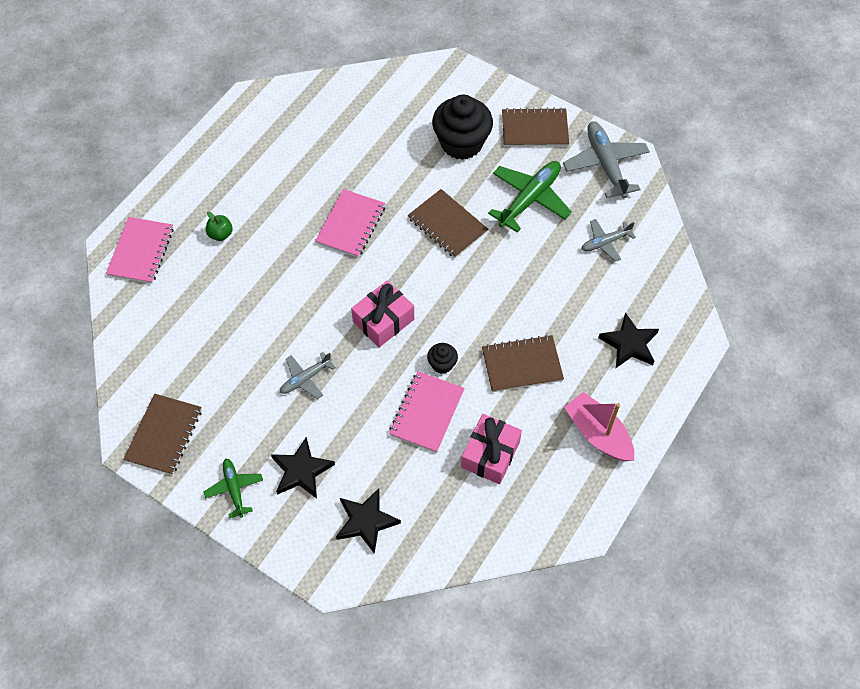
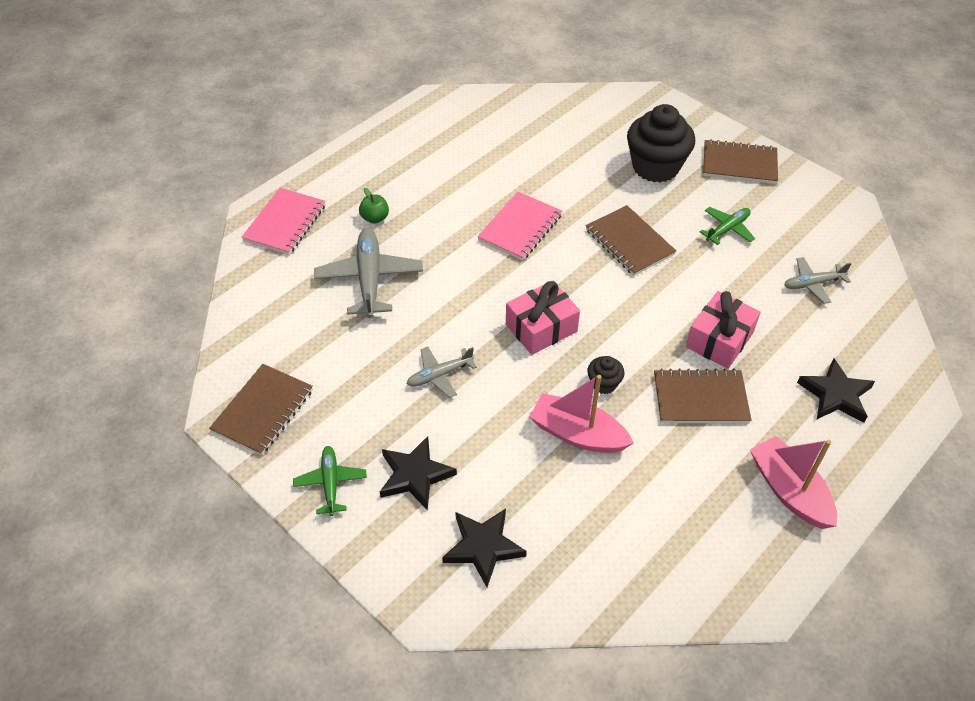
camera: 10 degrees right, 10 degrees down
pink notebook [389,371,465,453] -> pink boat [530,375,634,453]
pink gift [461,414,522,484] -> pink gift moved to [686,291,761,369]
green plane [488,161,572,232] -> green plane [700,207,755,245], size x0.58
grey plane [563,121,650,198] -> grey plane moved to [314,228,423,318]

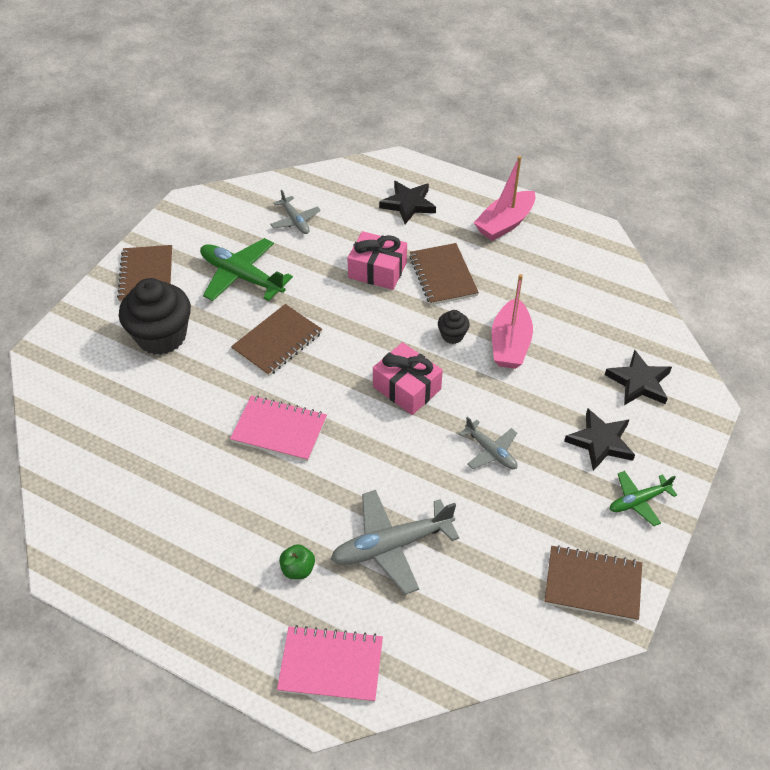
camera: 105 degrees left, 0 degrees up
green plane [700,207,755,245] -> green plane [200,238,293,301], size x1.74

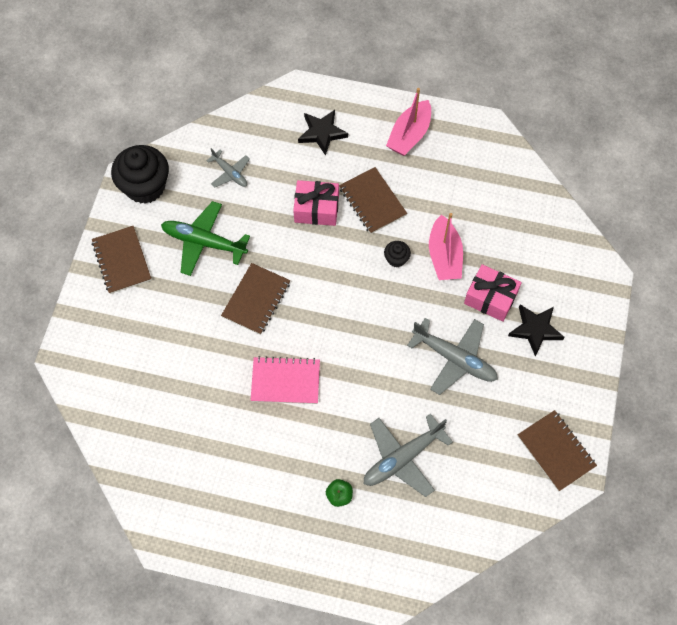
camera: 15 degrees left, 15 degrees up
black cupcake [119,278,191,355] -> black cupcake moved to [111,145,169,204]
pink notebook [277,625,383,702] -> none
pink gift [373,342,443,415] -> pink gift moved to [464,264,522,322]
grey plane [459,417,518,469] -> grey plane [407,318,498,395], size x1.74
brown notebook [545,545,642,621] -> brown notebook turned 60 degrees clockwise [518,410,597,491]
black star [605,350,672,405] -> none
green plane [610,471,677,526] -> none

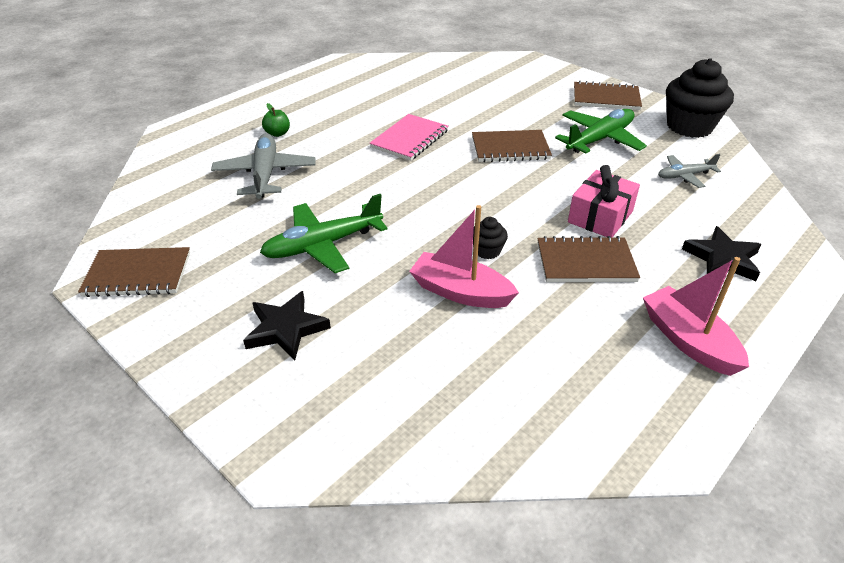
camera: 120 degrees right, 25 degrees down
brown notebook [221,263,290,335] -> brown notebook turned 60 degrees counterclockwise [472,130,552,162]
grey plane [407,318,498,395] -> green plane [260,194,388,273]
pink gift [464,264,522,322] -> none

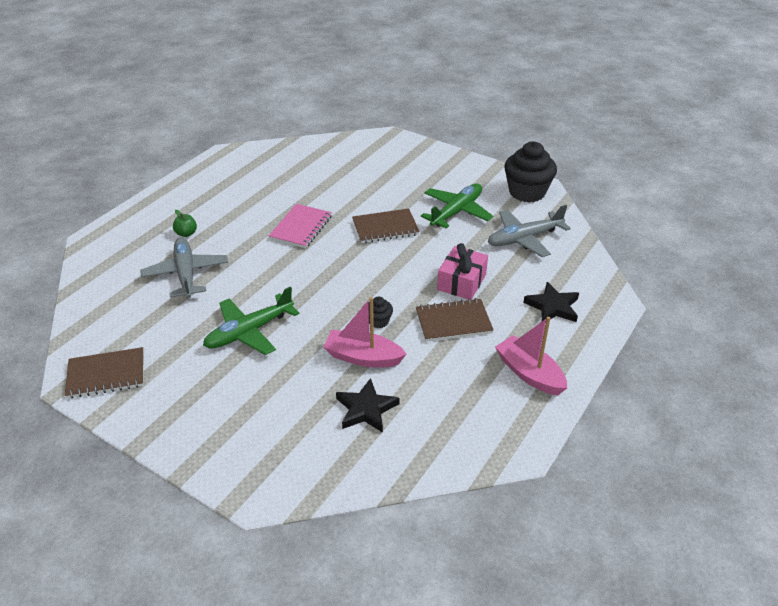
camera: 10 degrees left, 0 degrees up
black star [243,291,331,360] -> black star moved to [336,378,399,433]
brown notebook [574,81,642,110] -> none
grey plane [658,154,721,188] -> grey plane [488,205,571,257], size x1.74

